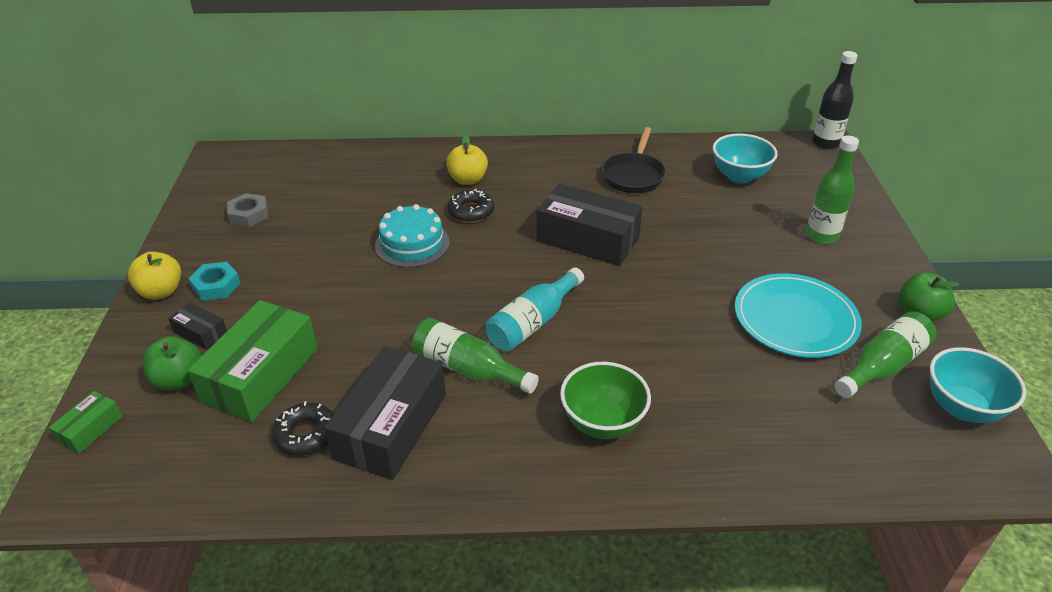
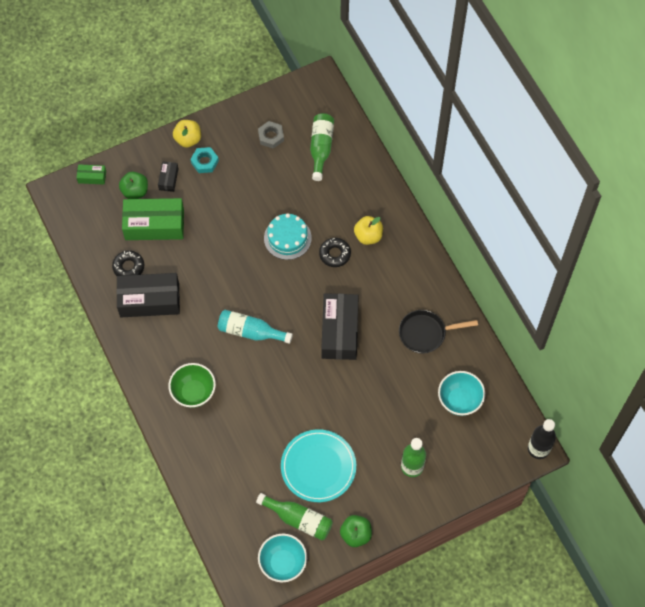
camera: 65 degrees right, 25 degrees up
green bottle [412,318,539,394] -> green bottle moved to [310,113,334,181]

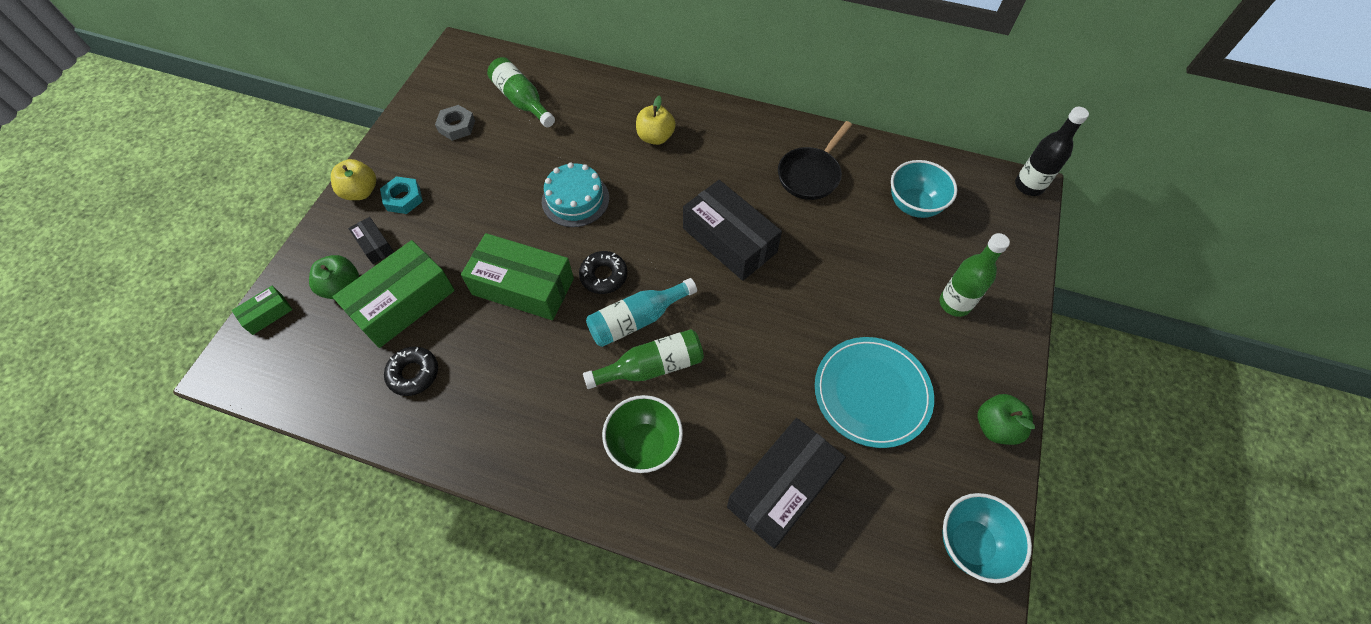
camera: 45 degrees left, 5 degrees down
black box [116,273,180,317] -> black box moved to [727,418,846,549]
green bottle [256,493,333,540] -> green bottle moved to [583,329,704,389]
black donut [319,238,351,267] -> black donut moved to [579,251,627,294]
none -> green box [461,233,574,320]

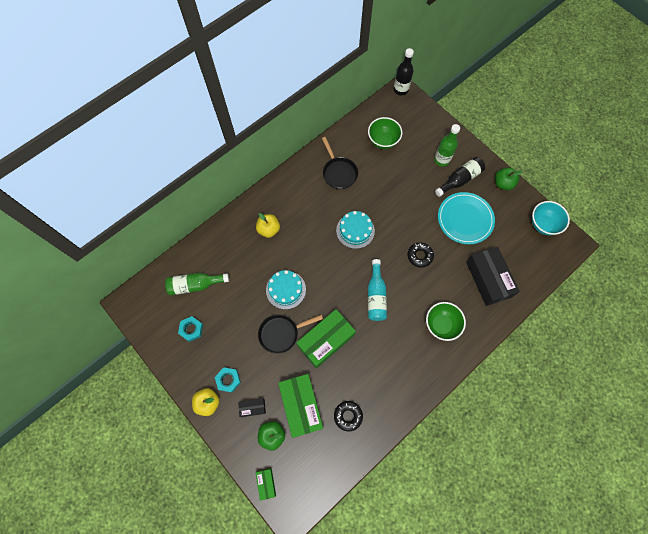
camera: 60 degrees left, 10 degrees up
grey nut [435,105,475,141] -> turquoise nut [178,316,203,342]
black donut [579,251,627,294] -> black donut moved to [408,242,434,268]
green bottle [583,329,704,389] -> none
black box [683,180,782,281] -> turquoise cake [336,211,375,249]
turquoise bowl [891,160,957,218] -> green bowl [368,117,402,149]
none -> black pan [258,314,323,354]
none -> black bottle [435,157,485,197]

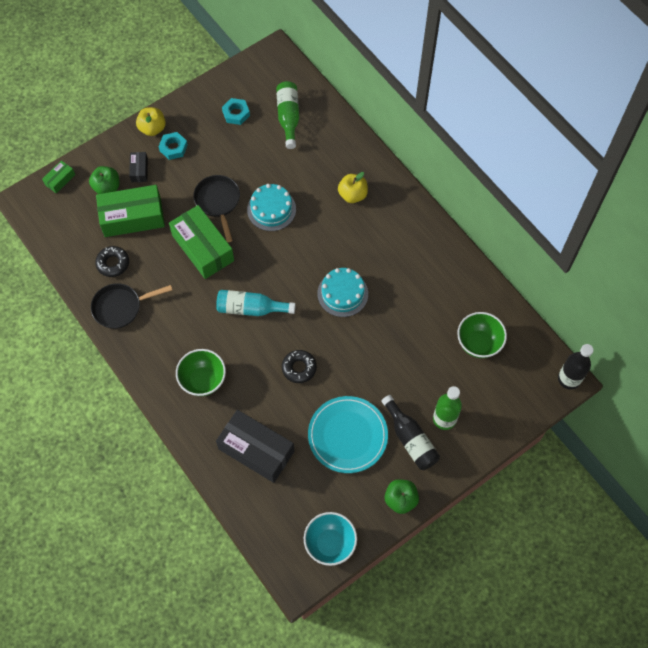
camera: 95 degrees right, 5 degrees down
green box [256,468,276,501] -> green box turned 45 degrees counterclockwise [42,160,75,194]
black pan [322,137,358,189] -> black pan moved to [91,283,172,329]
black box [466,247,520,306] -> black box turned 45 degrees clockwise [216,410,295,483]

